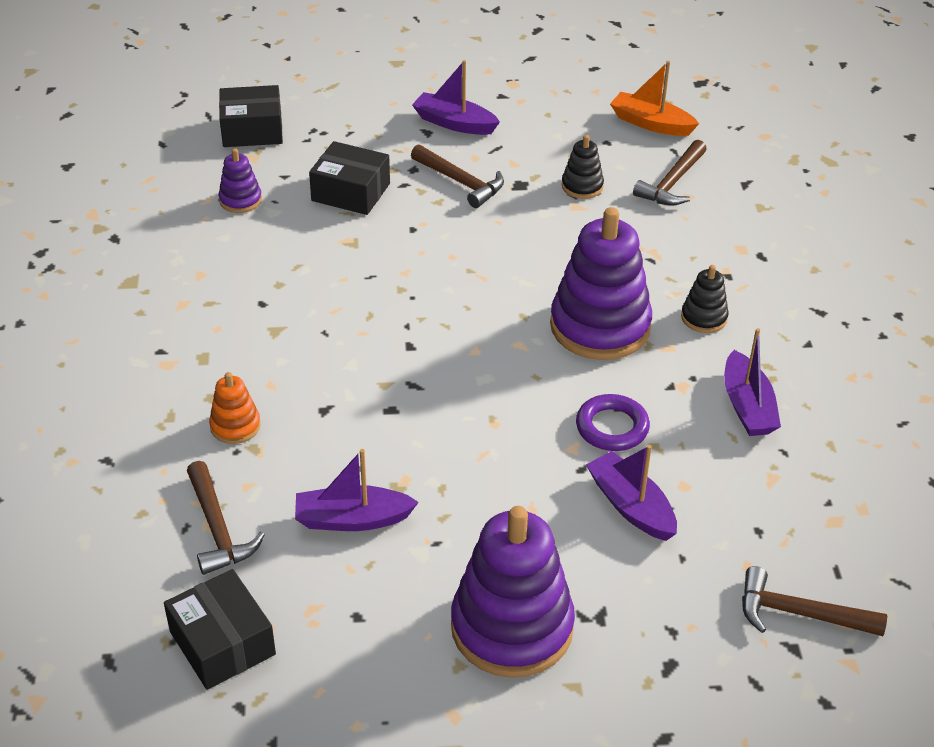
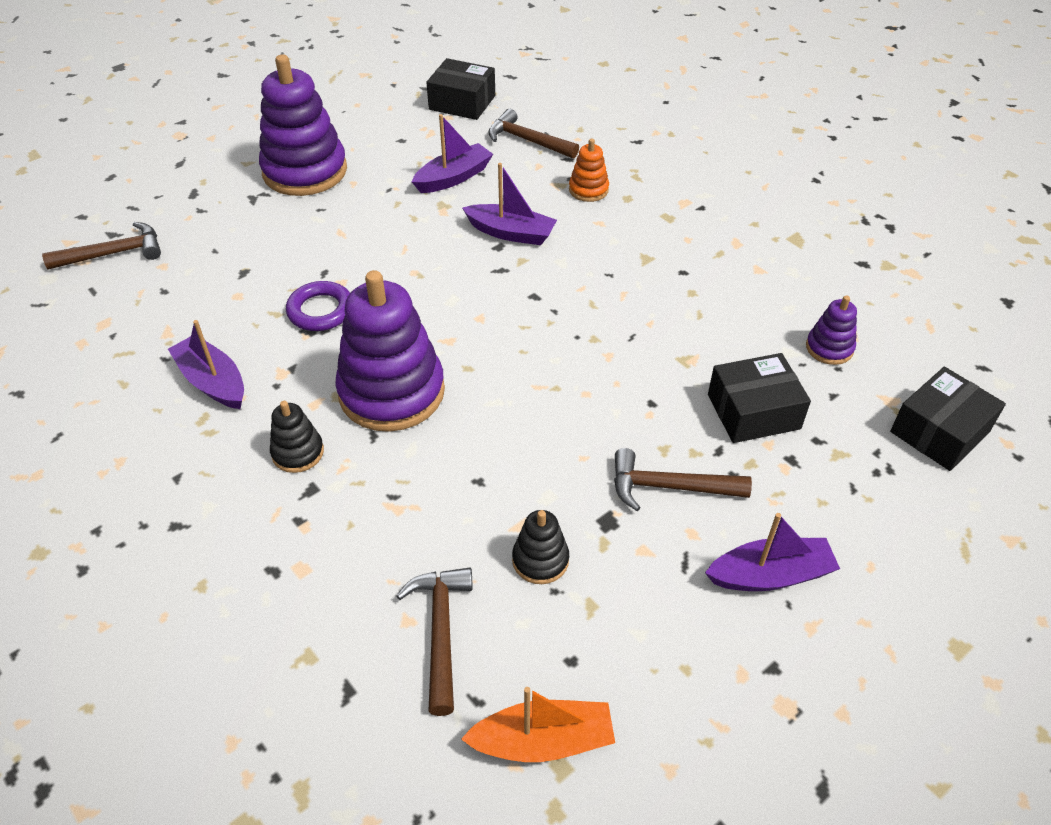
camera: 145 degrees right, 5 degrees up
purple boat [586,445,677,541] -> purple boat moved to [462,163,557,245]

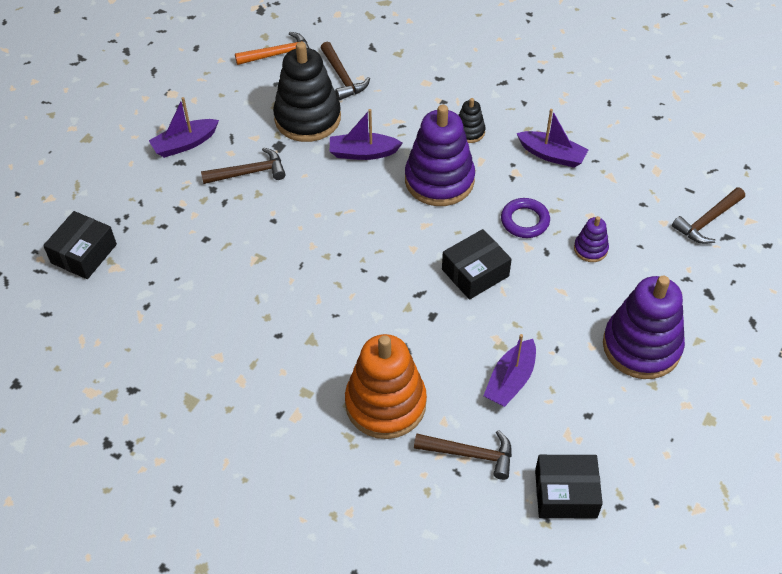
camera: 160 degrees right, 5 degrees up
orange boat [461,687,615,762] -> orange hammer [235,32,309,65]
purple boat [462,163,557,245] -> purple boat moved to [330,109,403,160]
black stacking toy [512,510,569,584] -> black stacking toy [273,42,341,142], size x2.16
orange stacking toy [569,138,609,202] -> orange stacking toy [345,334,427,439], size x2.16
black box [708,353,811,443] -> black box moved to [442,229,512,300]
purple stacking toy [806,296,857,365] -> purple stacking toy moved to [574,216,609,262]

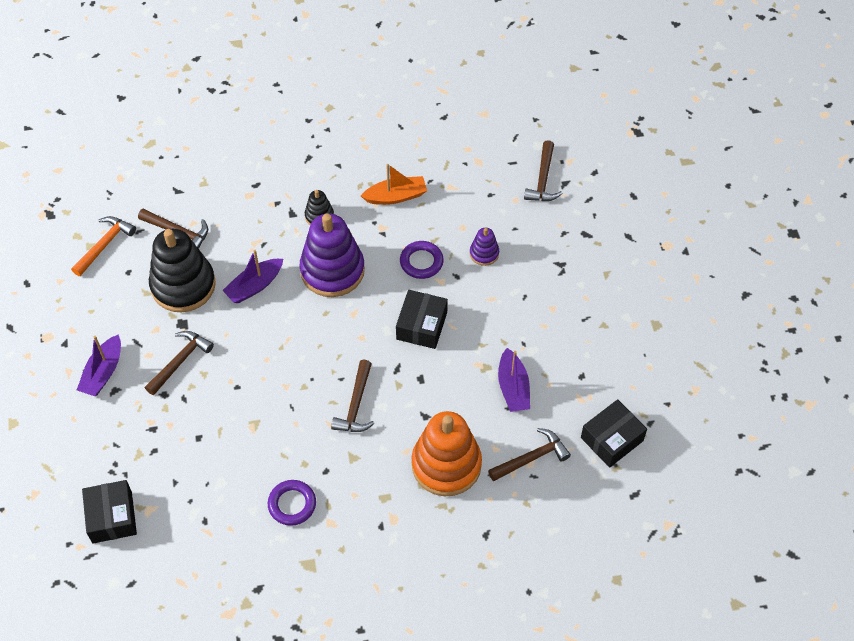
camera: 40 degrees left, 5 degrees up
purple boat [516,109,589,168] -> orange boat [361,164,427,205]
purple stacking toy [603,276,685,379] -> none
none -> purple ring [268,480,316,526]
none -> brown hammer [331,360,374,432]

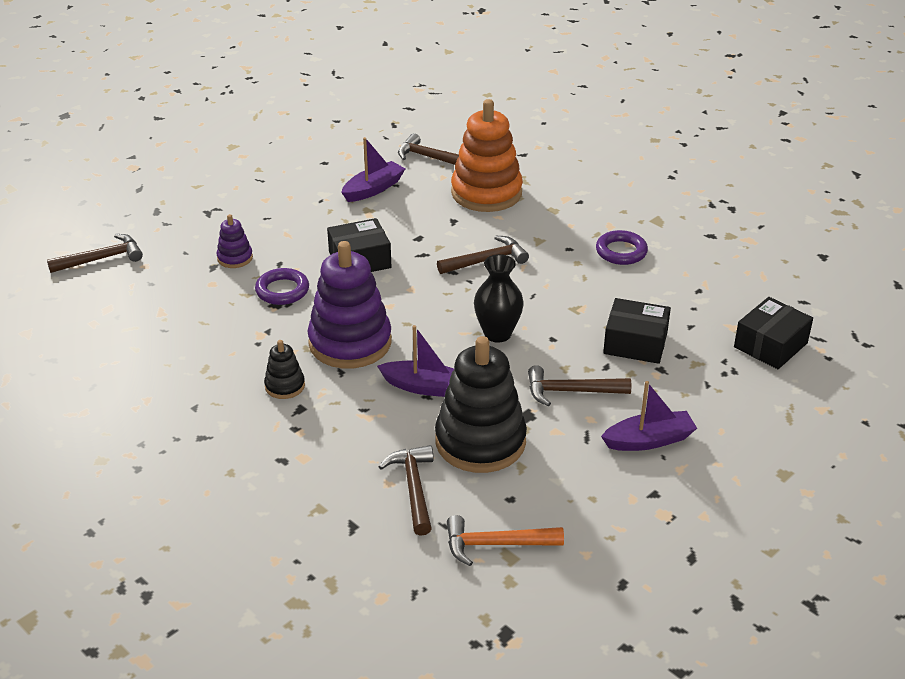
camera: 125 degrees left, 20 degrees down
orange boat [361,164,427,205] -> none
black box [581,399,647,467] -> black box moved to [603,298,671,364]
none -> black vase [474,254,524,343]

